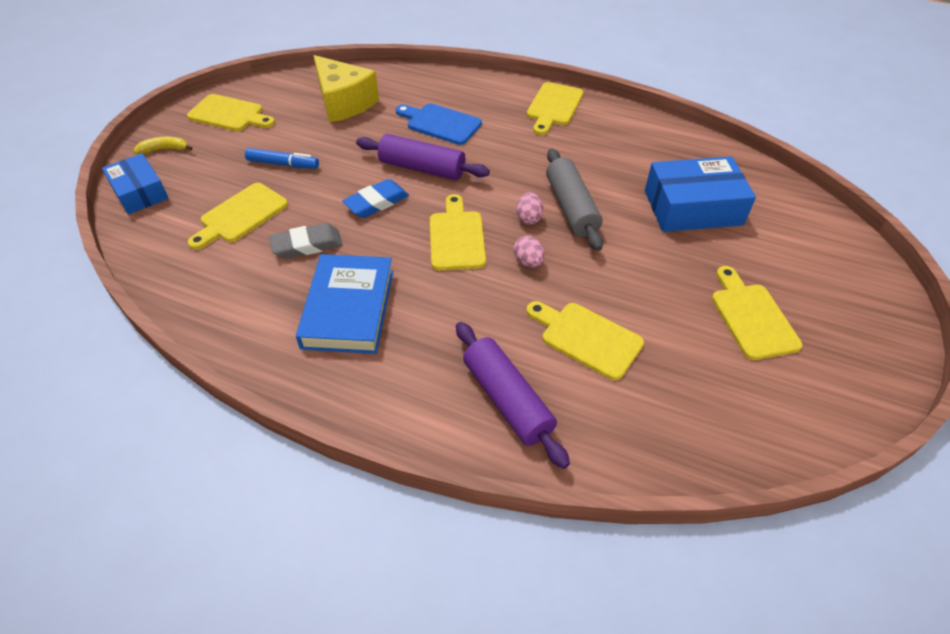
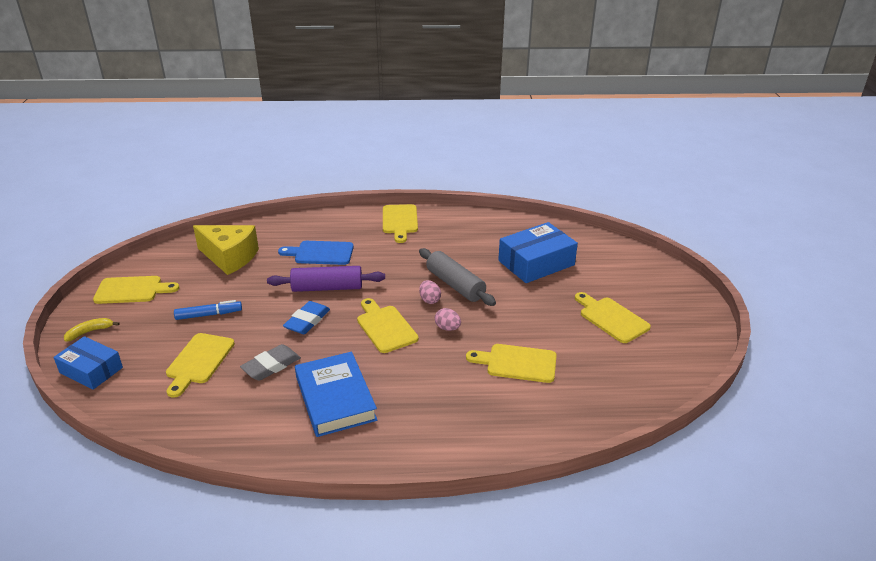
camera: 25 degrees left, 15 degrees down
purple rolling pin [456,322,570,469] -> none

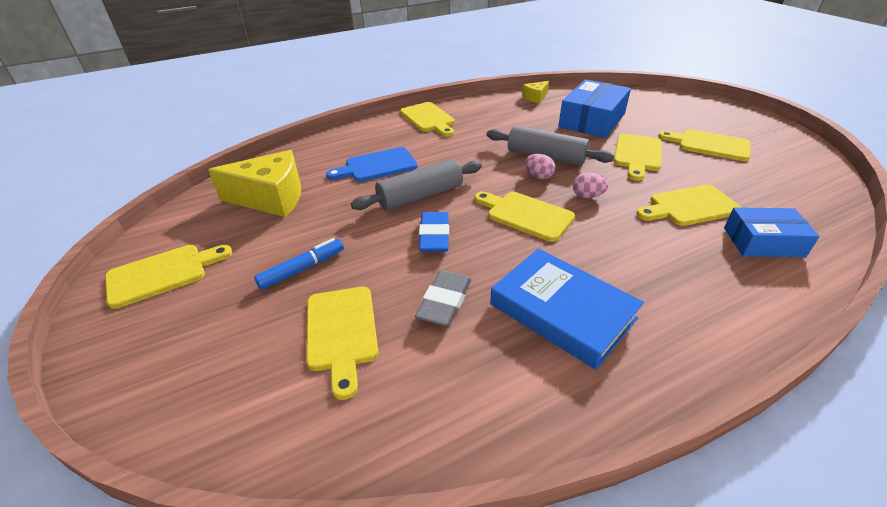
camera: 25 degrees left, 5 degrees up
blue box [53,336,123,390] -> blue box moved to [724,207,820,257]
yellow banana [64,318,119,342] -> none
purple rolling pin [267,266,385,292] -> grey rolling pin [351,159,482,211]
none -> yellow cheese [522,81,549,104]
none -> yellow cutting board [614,134,662,181]

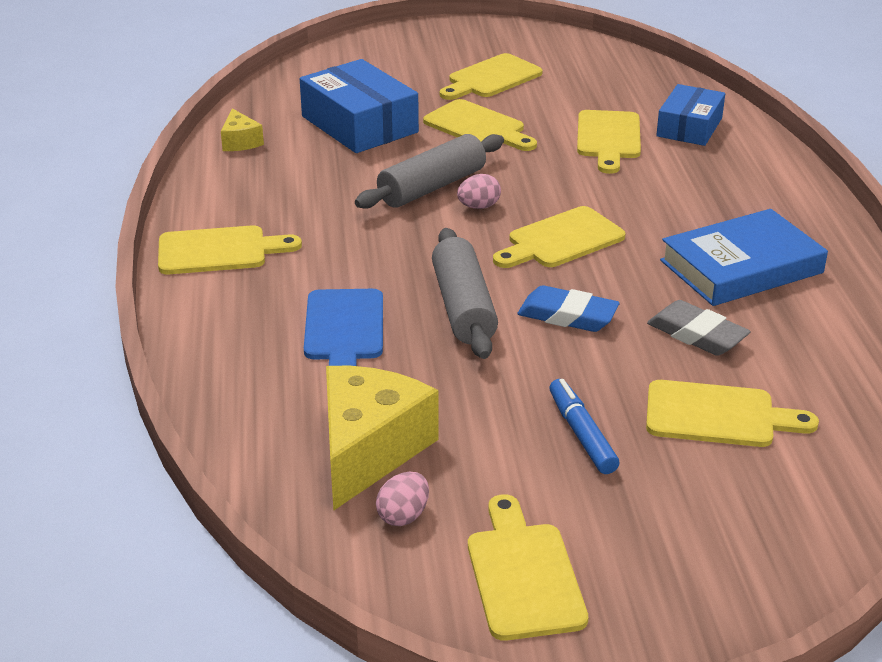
camera: 70 degrees left, 5 degrees down
pink egg [573,173,608,198] -> pink egg moved to [376,472,429,526]

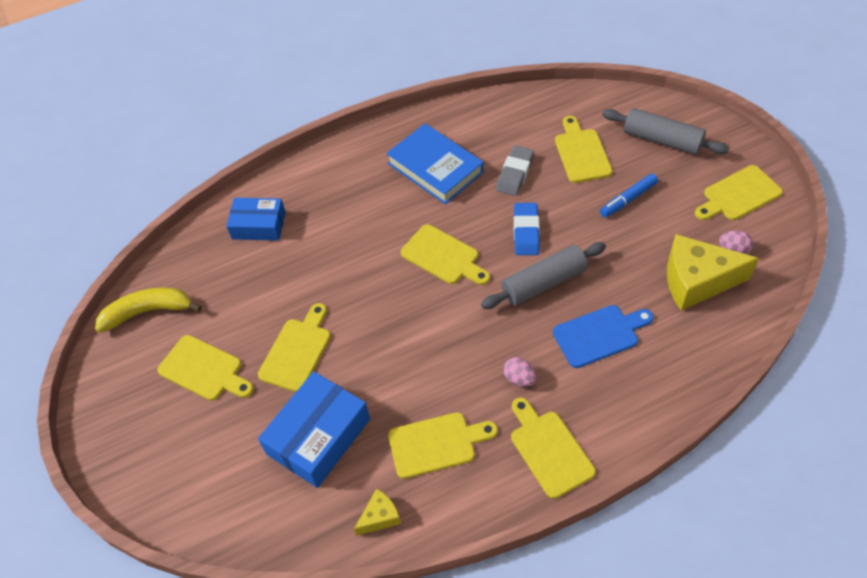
camera: 105 degrees left, 20 degrees up
grey rolling pin [355,134,504,209] -> grey rolling pin moved to [602,108,729,155]
pink egg [457,174,501,209] -> pink egg moved to [504,357,536,387]
yellow cutting board [577,110,641,174] -> yellow cutting board moved to [388,412,498,479]
none -> yellow banana [95,287,202,333]

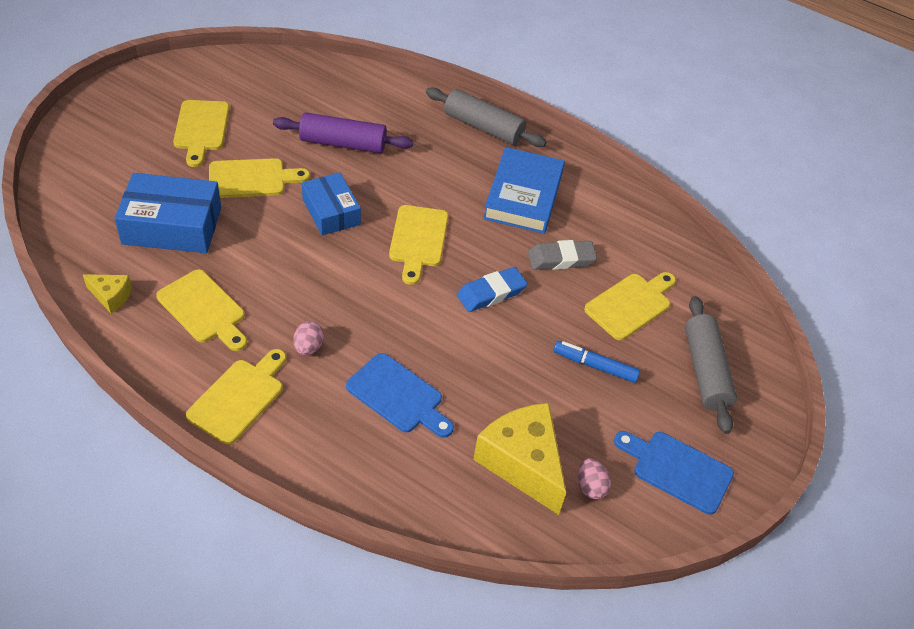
camera: 50 degrees right, 5 degrees down
yellow banana [95,287,202,333] -> none
blue box [226,198,286,241] -> blue box moved to [302,173,361,235]
grey rolling pin [481,242,606,309] -> grey rolling pin moved to [426,87,546,147]
yellow cutting board [695,165,783,220] -> blue cutting board [614,431,734,515]
none -> purple rolling pin [273,113,413,153]

